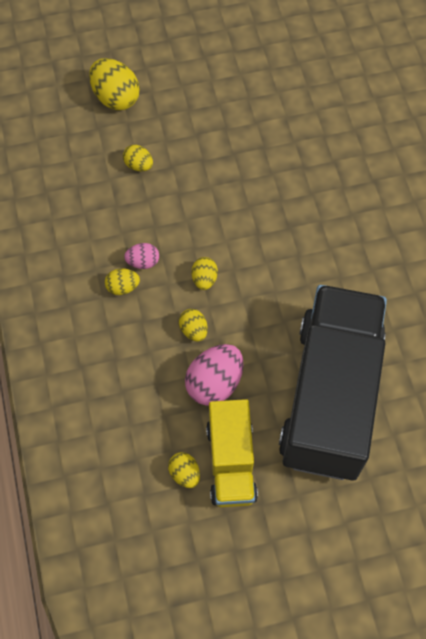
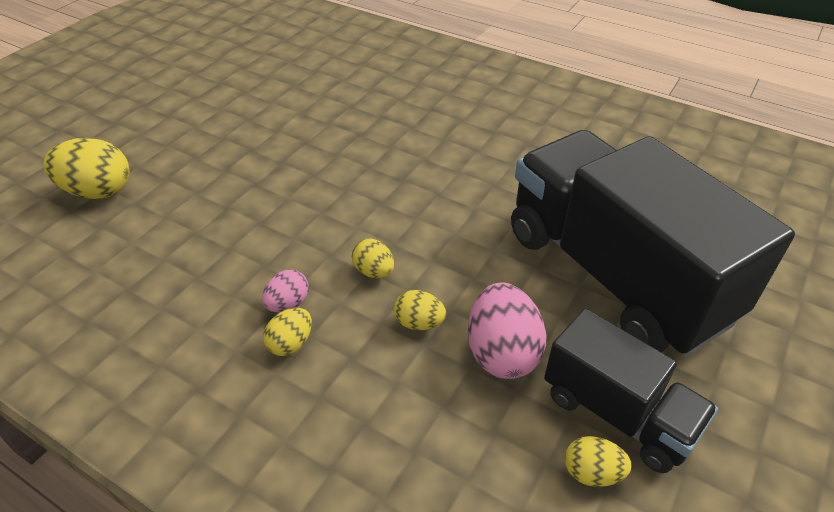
camera: 45 degrees left, 20 degrees down
yellow egg [123,145,153,171] -> none
yellow truck [206,399,258,507] -> black truck [544,309,718,473]

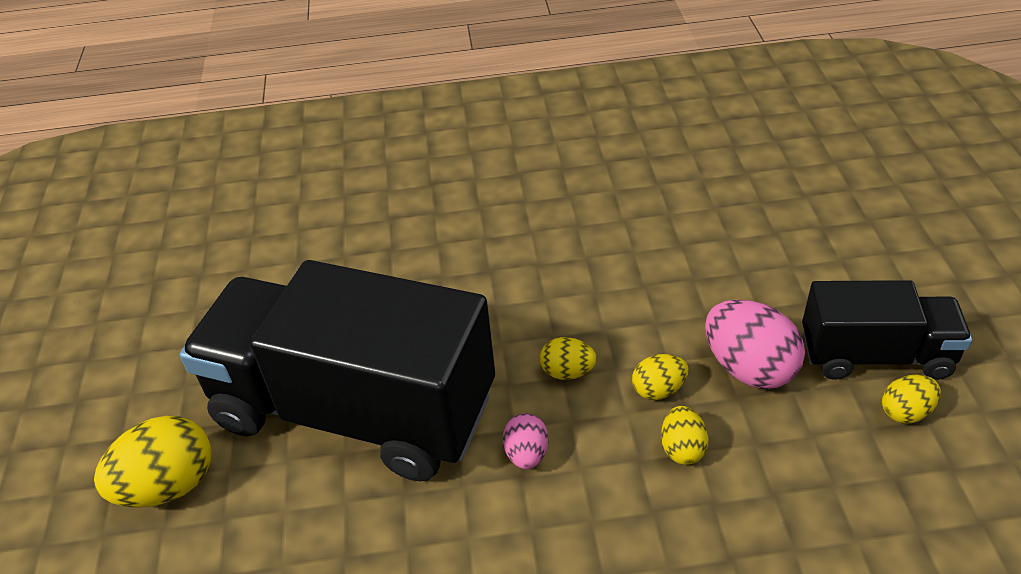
camera: 35 degrees left, 0 degrees up
yellow egg [263,308,312,356] -> yellow egg moved to [661,406,709,465]
black truck [511,130,795,357] -> black truck moved to [179,260,495,481]

